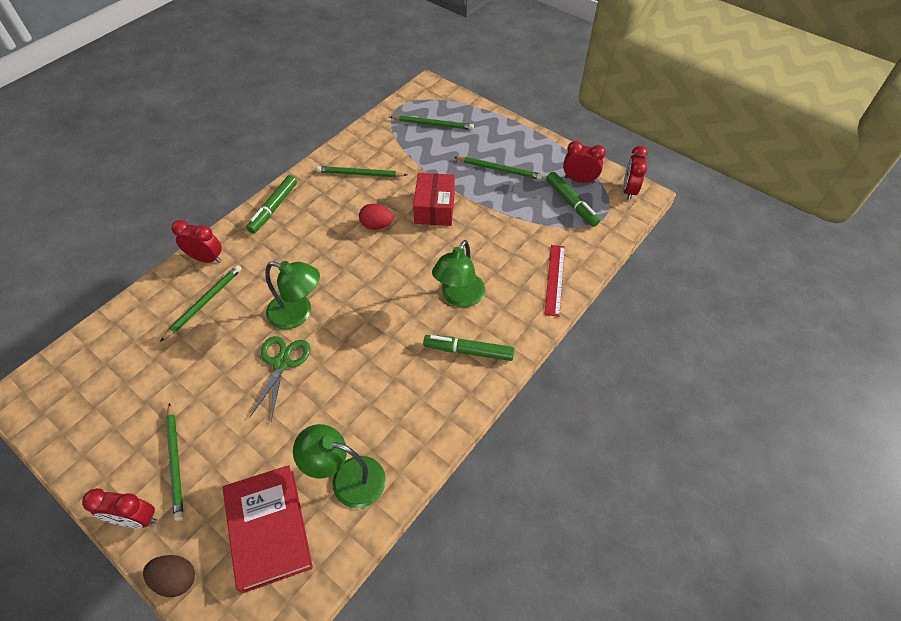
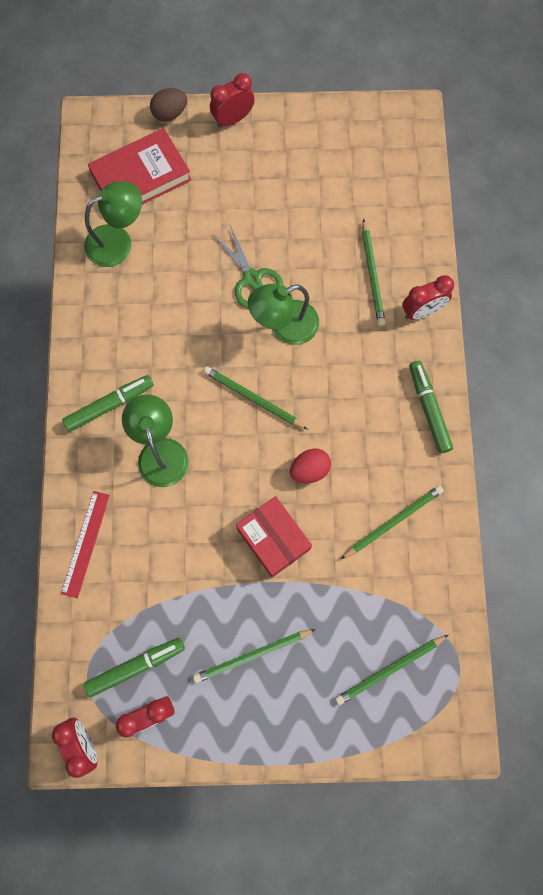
camera: 140 degrees right, 20 degrees up
green pencil [166,403,183,521] -> green pencil moved to [204,366,308,430]
red book [223,465,313,593] -> red book turned 60 degrees counterclockwise [88,128,191,204]
red ruler [544,245,565,317] -> red ruler turned 45 degrees clockwise [61,491,110,598]
green marker [546,172,600,227] -> green marker turned 135 degrees clockwise [84,638,185,697]

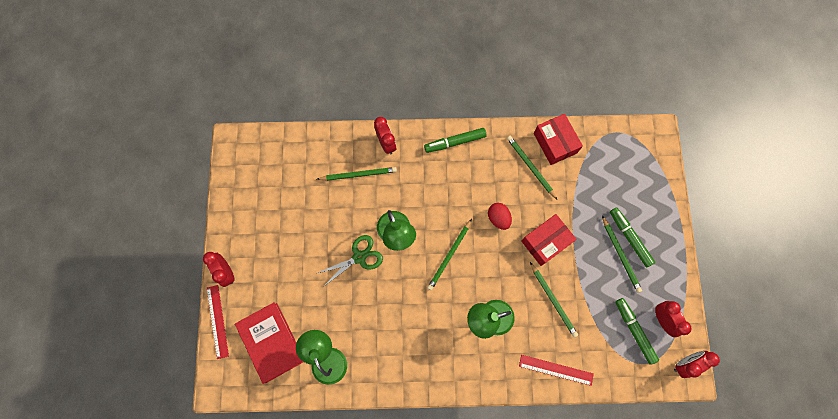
camera: 90 degrees left, 0 degrees up
green marker [62,375,154,432] -> green marker moved to [610,207,655,267]
brown egg [150,88,187,122] -> red ruler [207,285,229,359]
green pencil [335,635,448,705] -> green pencil moved to [530,262,578,338]
none -> red box [534,114,583,165]

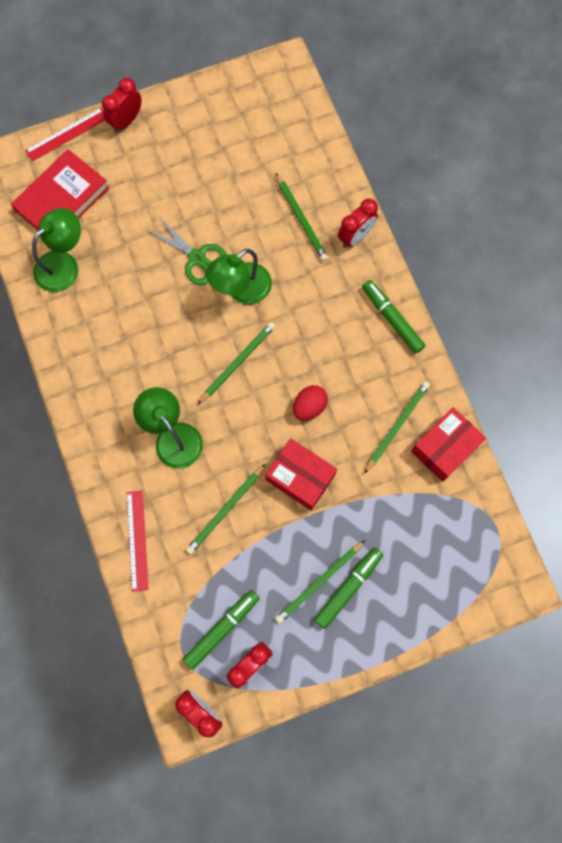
camera: 70 degrees right, 0 degrees up
green pencil [427,219,472,290] -> green pencil turned 120 degrees clockwise [198,322,275,404]

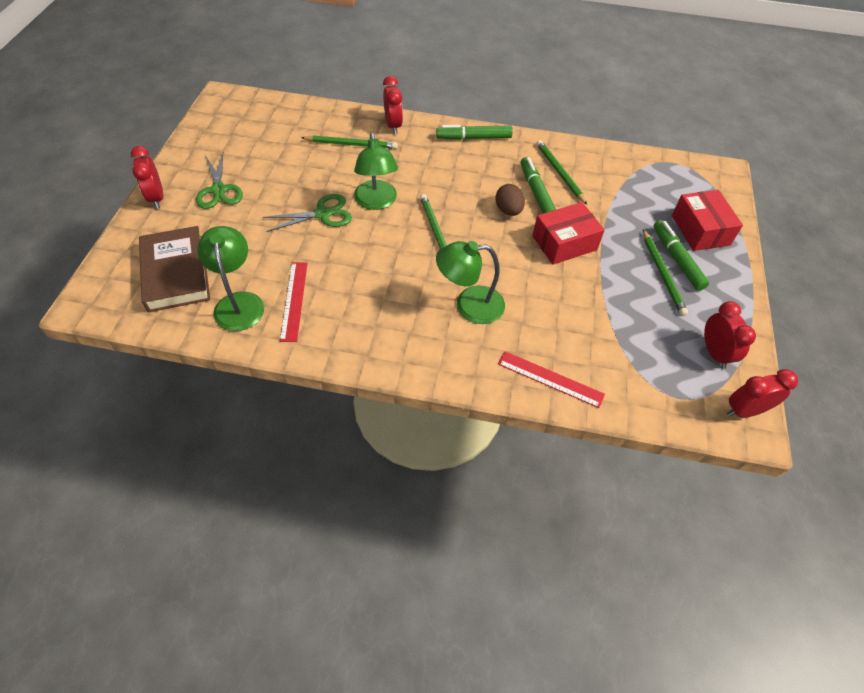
camera: 60 degrees left, 20 degrees down
red book [11,149,109,231] -> brown book [139,226,210,313]
red ruler [25,107,105,161] -> red ruler moved to [280,262,307,342]
green marker [183,590,260,670] -> green marker moved to [520,157,556,213]
green pencil [186,464,266,554] -> none
red egg [293,385,328,420] -> brown egg [495,184,525,216]
red box [411,407,486,482] -> red box moved to [672,190,743,251]
none -> green scissors [196,153,243,209]

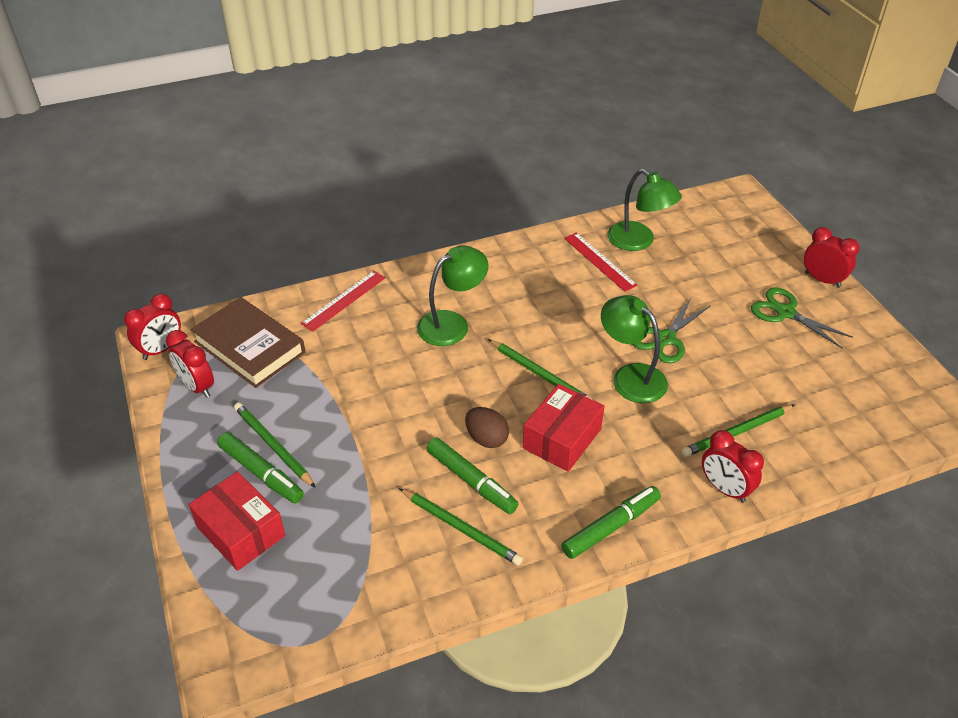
camera: 150 degrees right, 10 degrees down
brown book [139,226,210,313] -> brown book moved to [191,297,305,388]
red ruler [498,351,605,408] -> red ruler turned 45 degrees counterclockwise [301,271,385,332]
red box [532,202,605,264] -> red box moved to [523,384,605,472]

